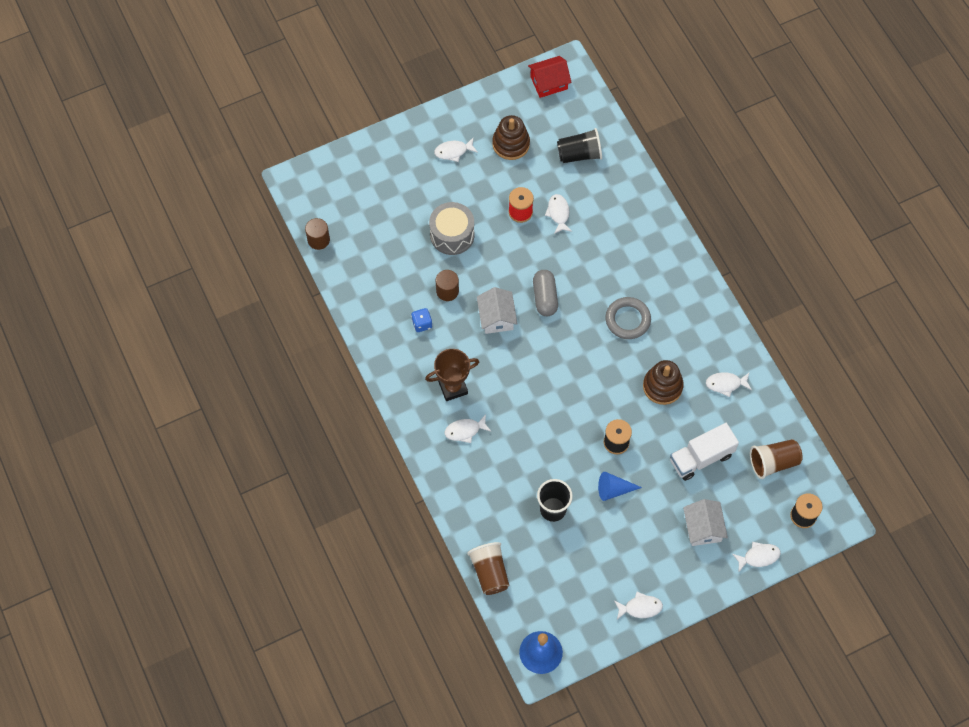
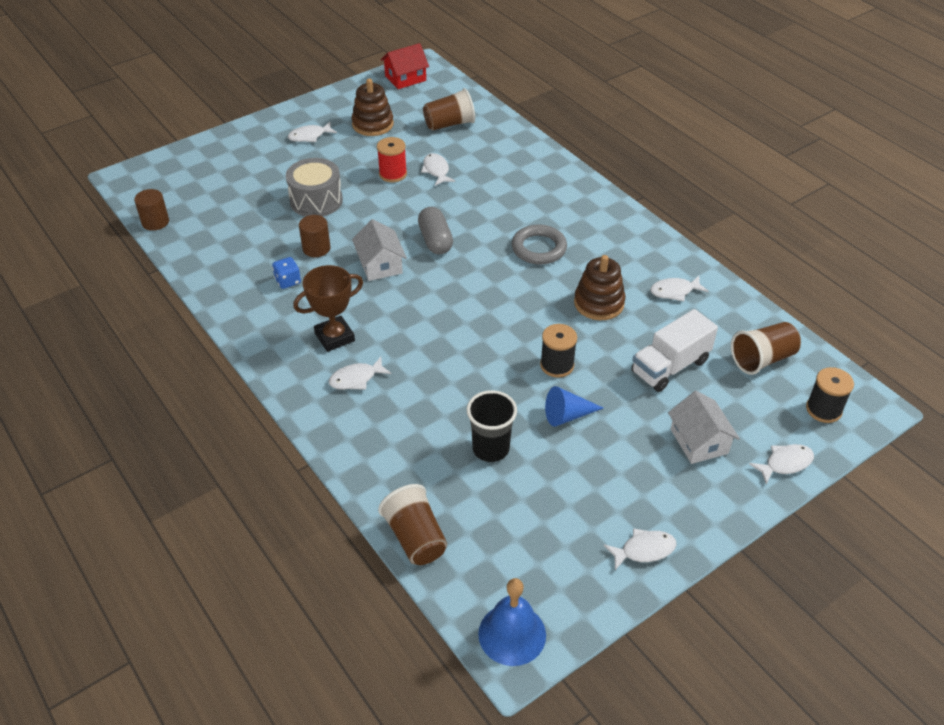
camera: 10 degrees left, 20 degrees down
black cup [557,128,602,163] -> brown cup [423,88,475,131]

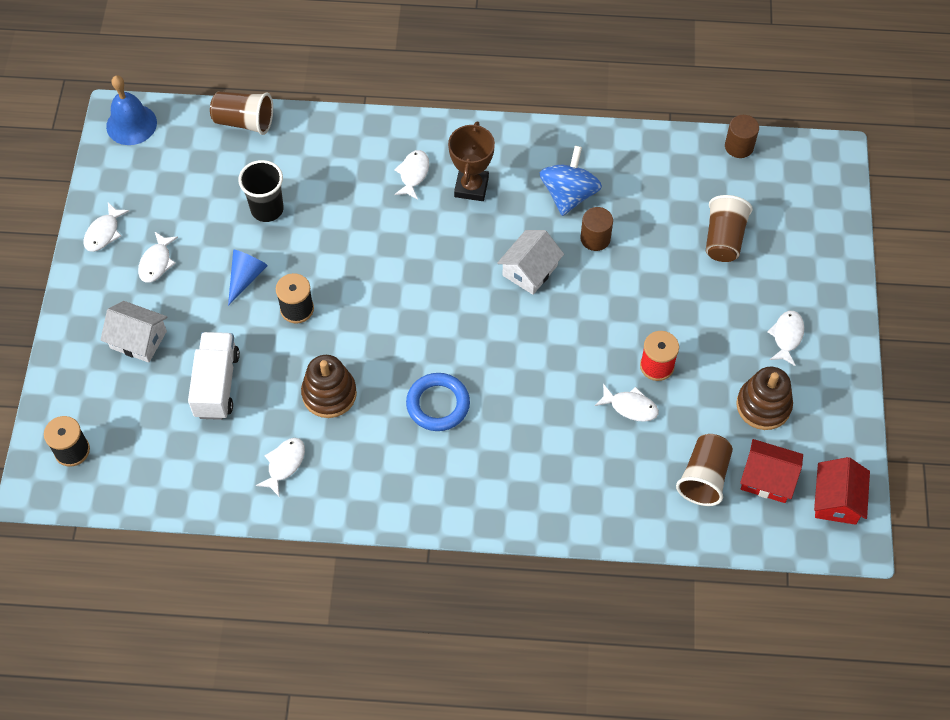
camera: 130 degrees right, 15 degrees up
blue dice [272,257,301,289] -> blue spinning top [540,146,602,216]
grey drum [286,158,343,217] -> none
white house [352,219,407,281] -> white house turned 75 degrees counterclockwise [497,230,564,295]
grey capsule [418,207,453,255] -> none
grey ring [512,225,567,265] -> blue ring [406,373,470,431]
brown cup [731,322,801,375] -> brown cup moved to [706,195,753,262]
white fish [749,444,814,484] -> white fish moved to [138,232,178,283]
none -> red house [740,439,803,503]

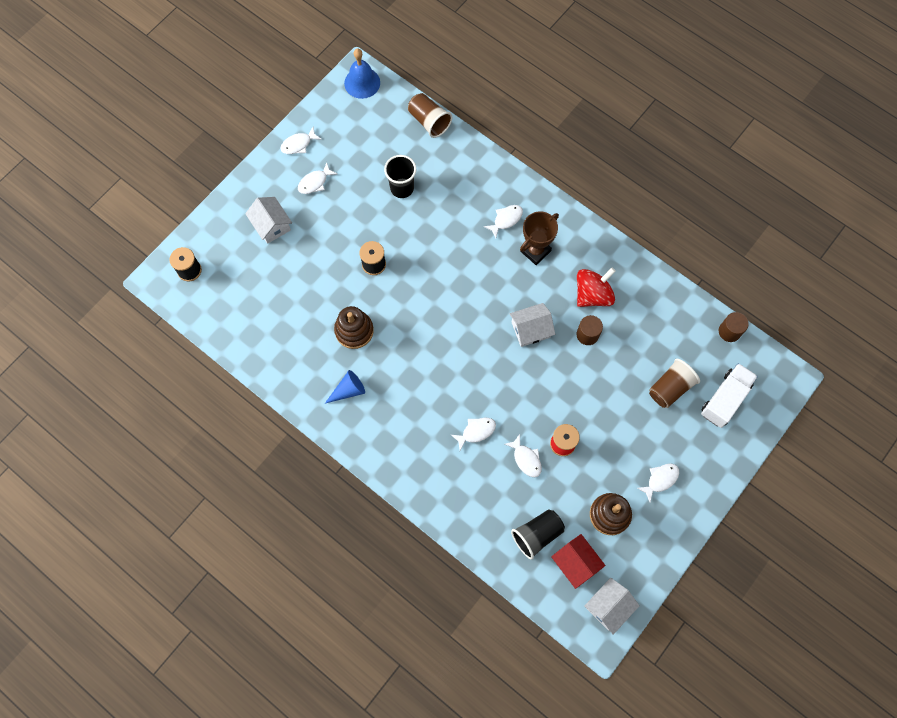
camera: 35 degrees right, 10 degrees up
white truck [188,332,240,420] -> white truck moved to [701,363,758,428]
blue cone [228,250,268,306] -> blue cone moved to [325,370,365,404]
white fish [256,438,305,496] -> white fish moved to [451,418,496,450]
blue ring [406,373,470,431] -> none
blue spinning top [540,146,602,216] -> red spinning top [577,268,616,307]
brown cup [676,434,733,506] -> black cup [511,509,565,560]
red house [814,457,870,525] -> white house [585,578,640,635]

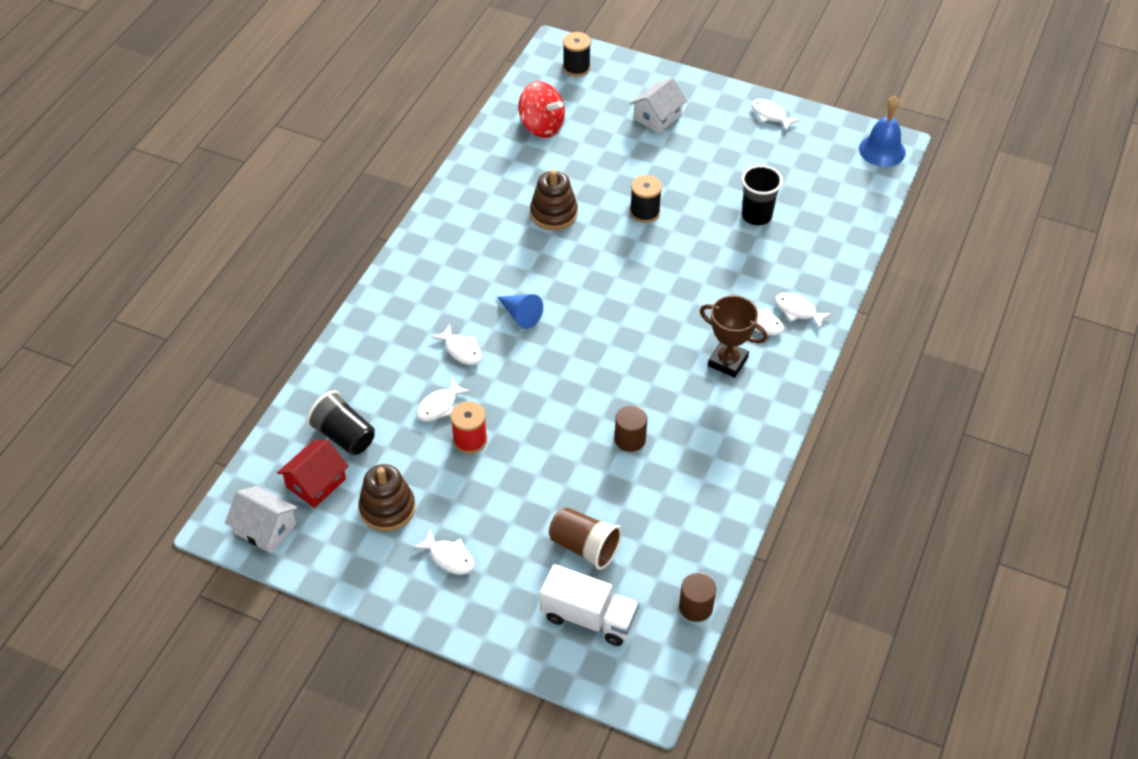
camera: 75 degrees right, 20 degrees down
white fish [298,162,337,194] -> white fish moved to [775,293,832,329]
blue cone [325,370,365,404] -> blue cone moved to [497,294,543,329]
brown cup [408,93,452,138] -> none
white house [510,303,555,347] -> none
red spinning top [577,268,616,307] -> red spinning top moved to [518,81,565,138]

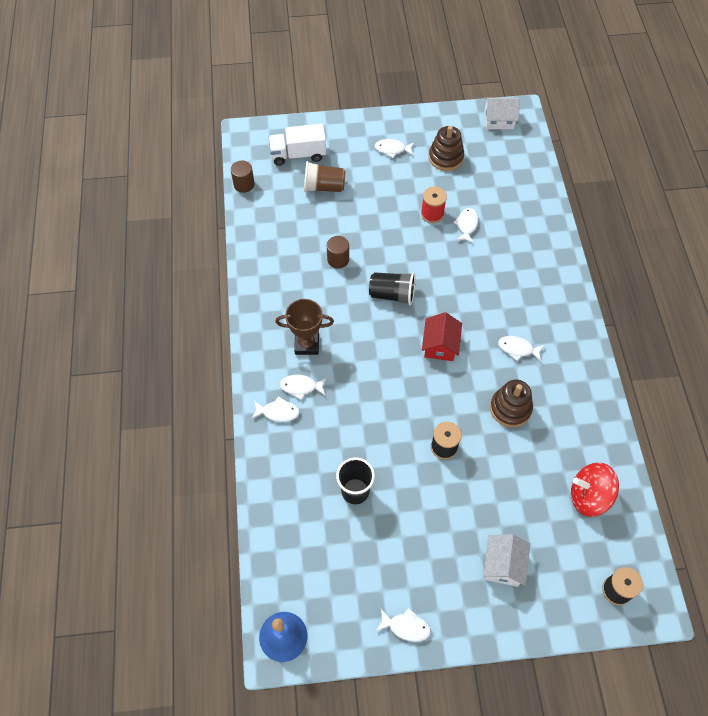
camera: 150 degrees right, 10 degrees up
red house [277,440,349,508] -> red house moved to [422,312,462,361]
black cup [306,390,375,455] -> black cup moved to [369,272,415,305]
white fish [431,324,482,365] -> white fish moved to [498,336,545,361]
blue cone [497,294,543,329] -> none

